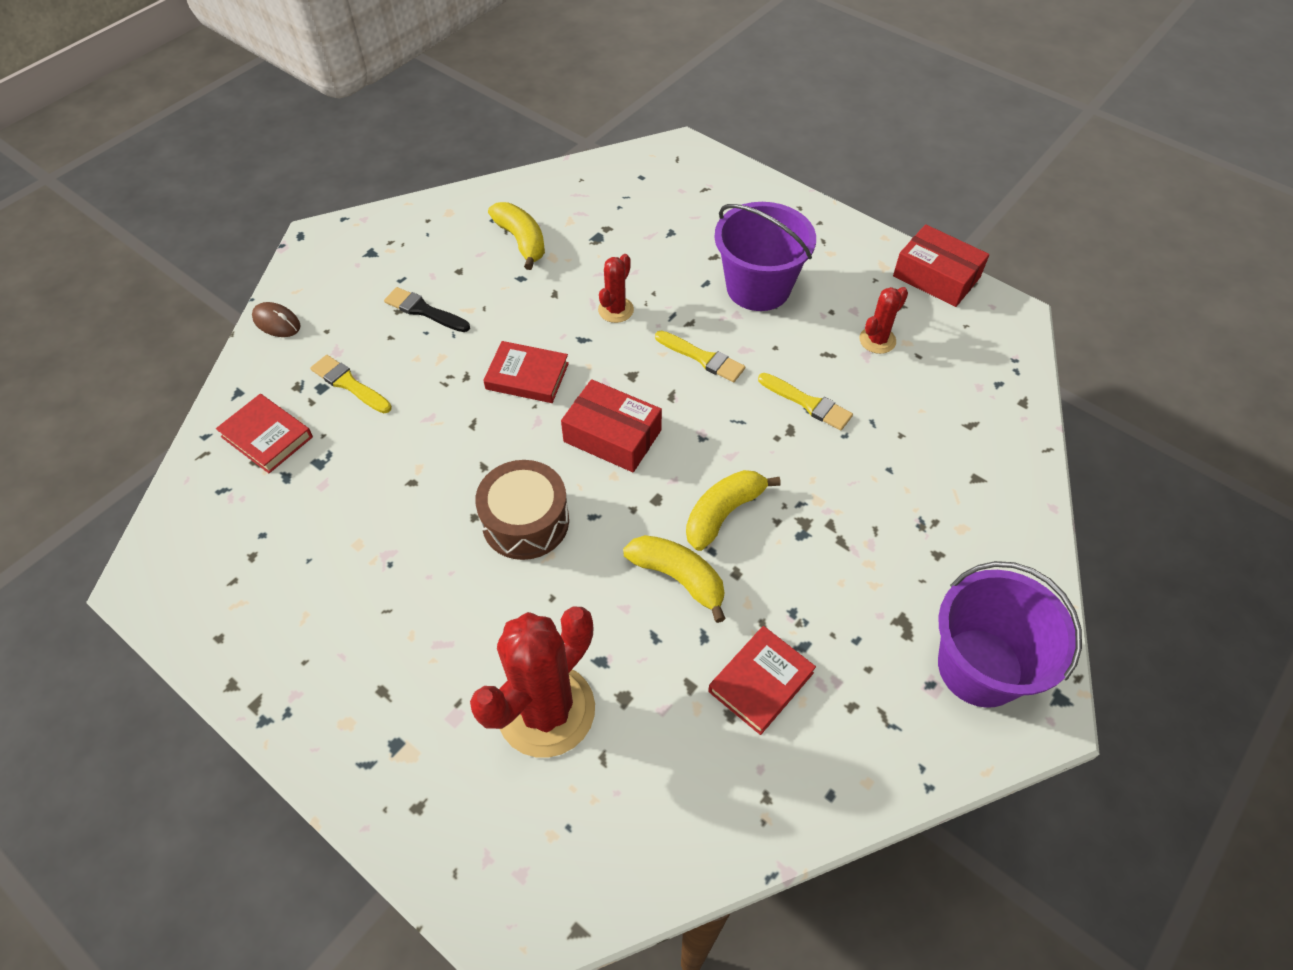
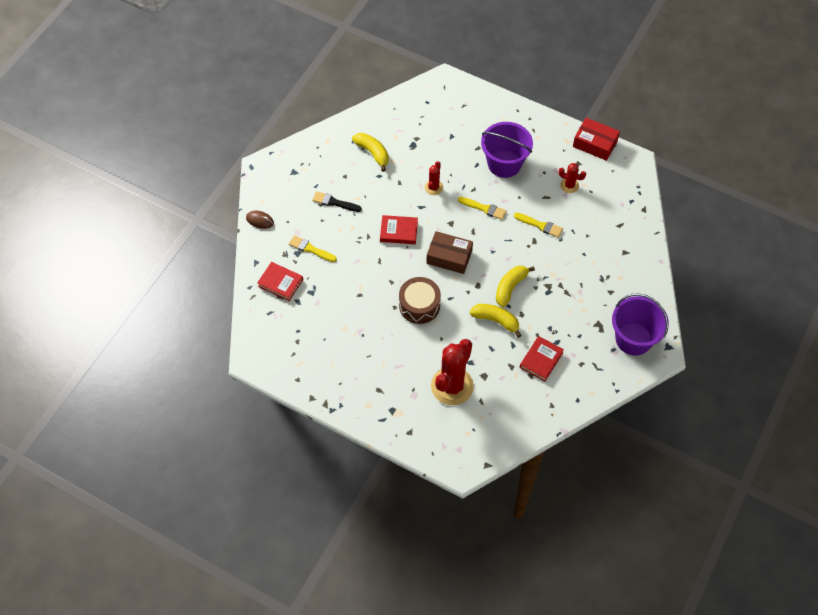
camera: 10 degrees left, 5 degrees up
red box [561,379,662,472] -> brown box [426,231,473,274]
red cactus [860,287,908,354] -> red cactus turned 75 degrees clockwise [559,163,586,193]

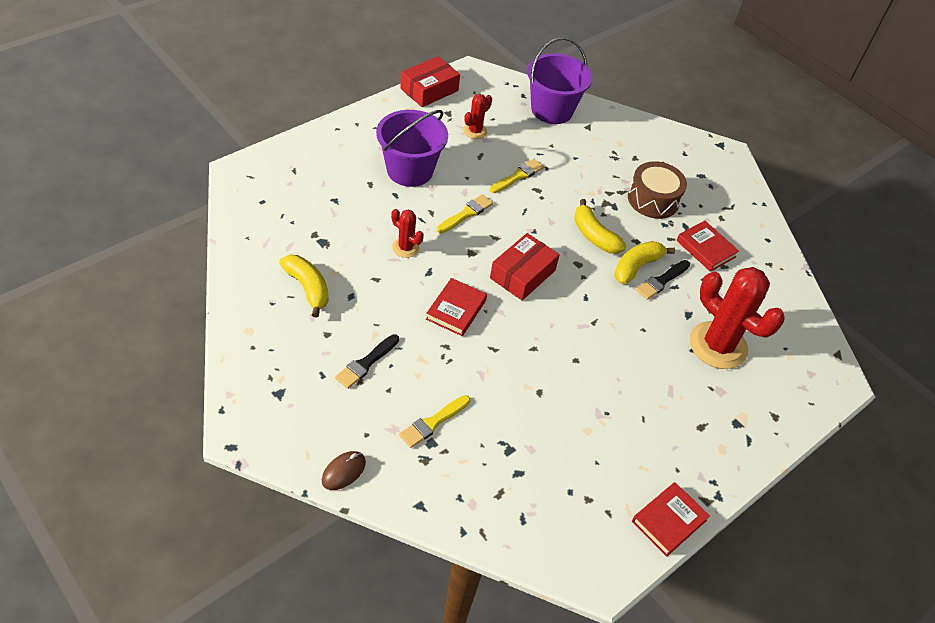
camera: 75 degrees left, 10 degrees down
red book [257,262,303,301] -> red book moved to [632,482,710,557]
yellow banana [352,133,389,172] -> yellow banana turned 75 degrees clockwise [279,255,329,318]
brown drum [399,277,441,324] -> brown drum moved to [628,161,687,219]
brown box [426,231,473,274] -> red box [490,233,560,300]
purple bucket [612,293,669,356] -> purple bucket moved to [527,37,593,124]
none -> black brush [636,260,690,300]

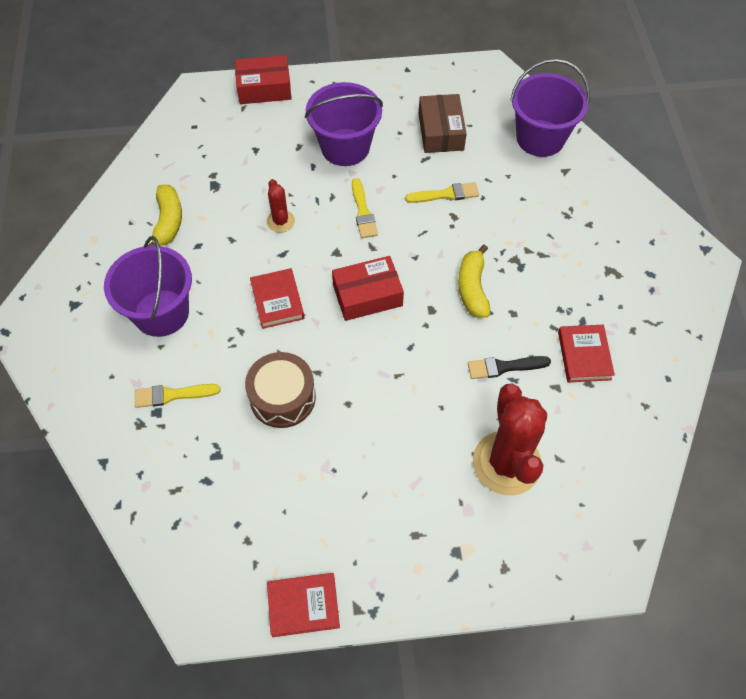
camera: 40 degrees right, 10 degrees up
brown mouse [322,451,366,490] -> none
black brush [335,334,399,389] -> purple bucket [104,236,192,337]
red box [400,56,460,107] -> red box moved to [235,55,292,104]
red book [426,278,487,336] -> red book turned 75 degrees counterclockwise [250,268,304,329]
yellow brush [437,194,493,234] -> yellow brush turned 90 degrees clockwise [352,178,378,238]
red cactus [464,94,492,139] -> brown box [419,94,467,153]
yellow banana [614,241,675,284] -> none
brown drum [628,161,687,219] -> brown drum moved to [245,352,316,428]

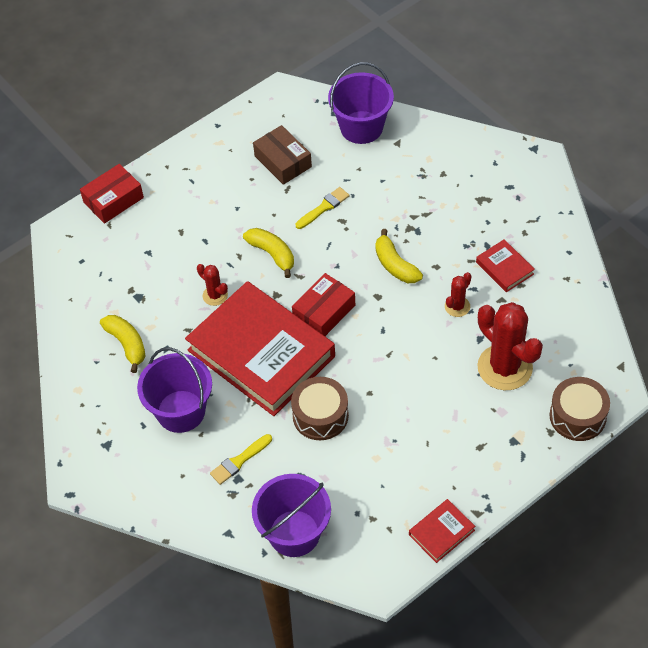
camera: 30 degrees left, 5 degrees down
red book [250,268,304,329] -> red book [185,281,335,416], size x2.44
purple bucket [305,82,383,166] -> purple bucket moved to [252,474,331,557]
yellow brush [352,178,378,238] -> yellow banana [243,228,294,278]
black brush [468,356,551,379] -> red cactus [445,272,471,317]
none -> brown drum [549,377,610,441]

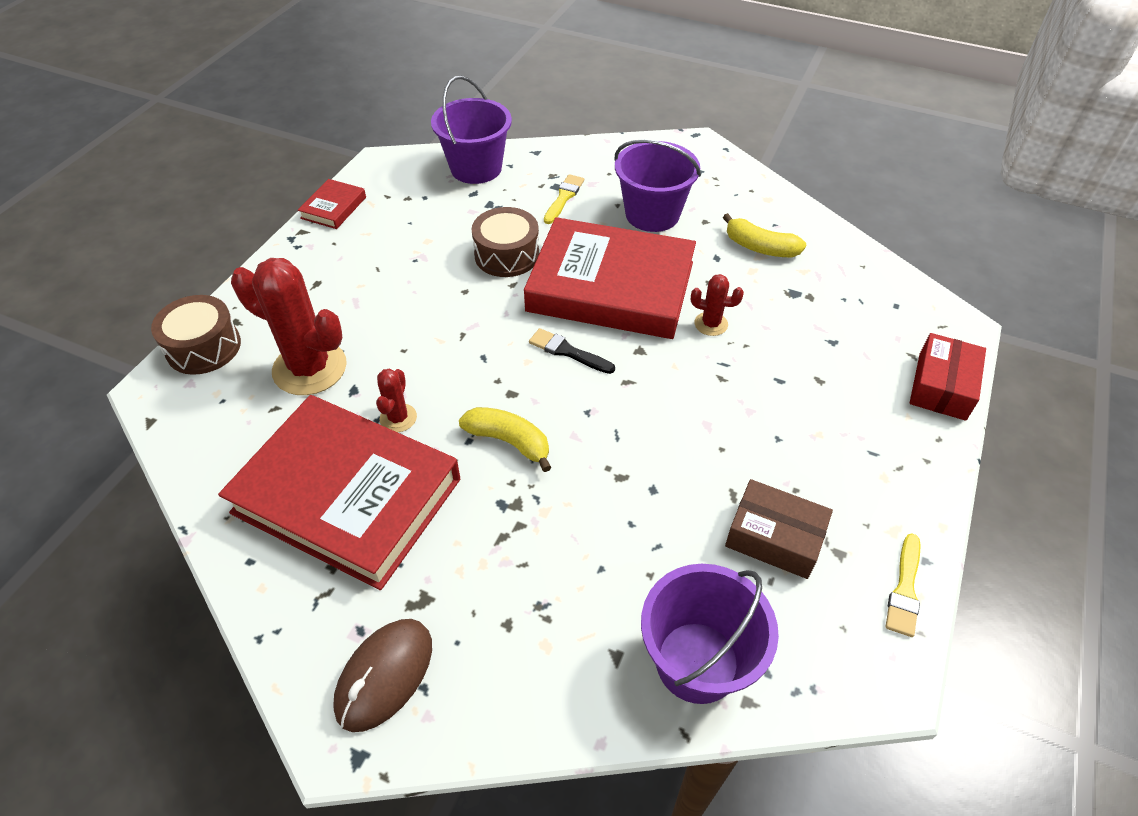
camera: 150 degrees right, 5 degrees down
yellow banana [243,228,294,278] -> none
red box [292,273,355,336] -> black brush [529,328,615,374]
yellow brush [296,187,349,229] -> yellow brush moved to [886,533,921,637]
red book [476,239,535,292] -> red book [218,395,460,590], size x2.44
none -> brown mouse [333,619,432,732]

